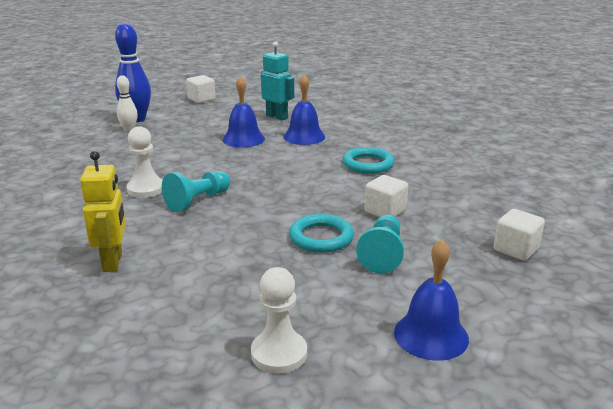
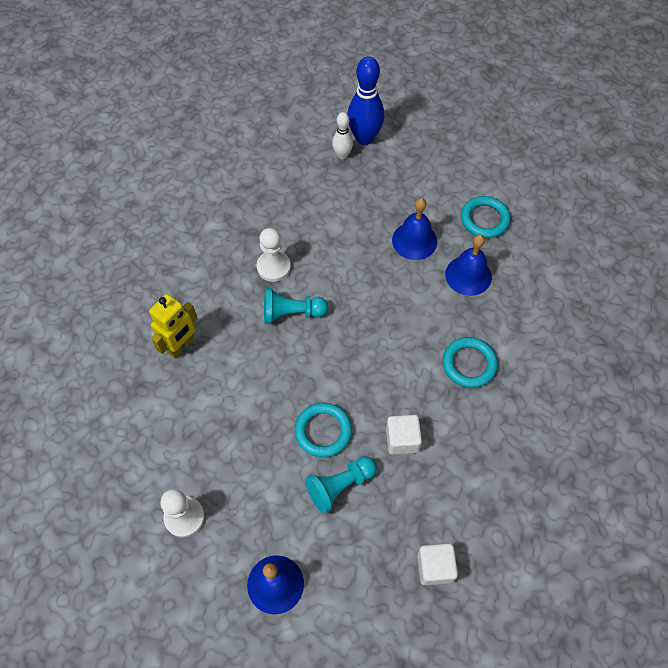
camera: 45 degrees right, 35 degrees up
white cube [186,75,216,103] -> none
turquoise robot [261,41,294,120] -> turquoise ring [461,196,510,238]

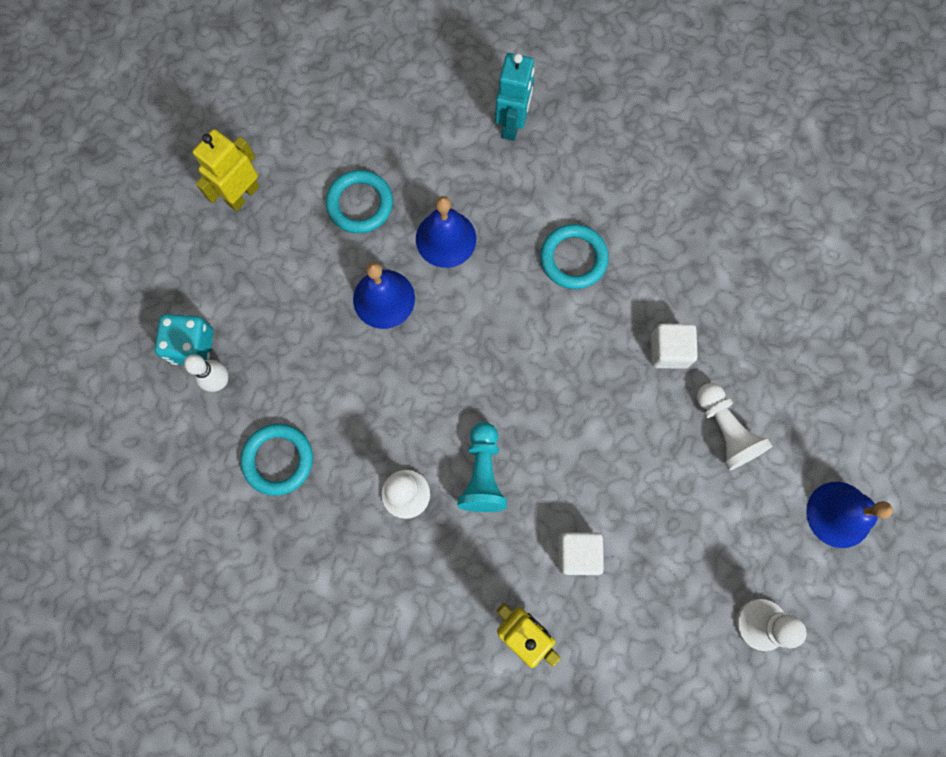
camera: 85 degrees left, 15 degrees up
turquoise ring [294,402,352,457] -> turquoise ring moved to [241,424,313,496]
turquoise pawn [305,456,377,514] -> white pawn [697,383,773,470]
blue bowling pin [347,56,384,145] -> turquoise dice [154,314,213,365]
white cube [417,543,458,585] -> white cube moved to [558,532,604,575]
none -> yellow robot [193,129,260,211]
none -> turquoise robot [495,53,535,141]

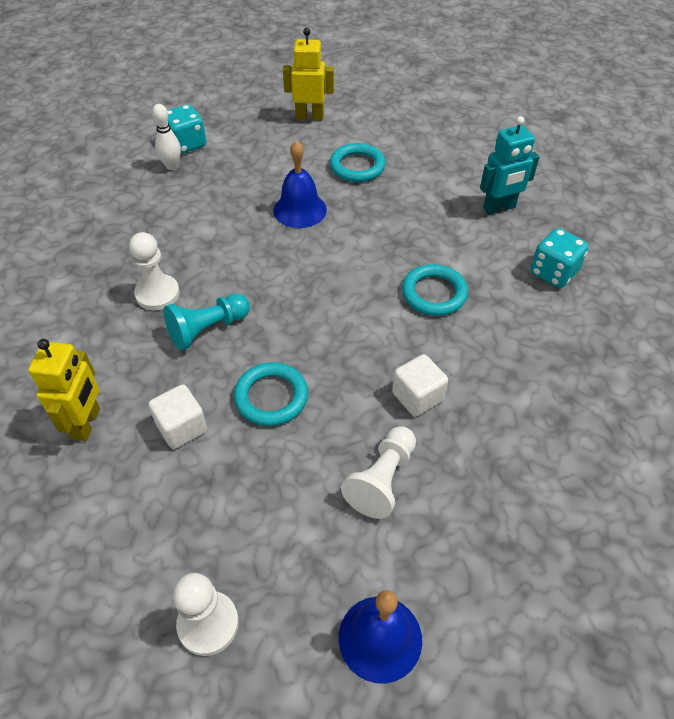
camera: 55 degrees right, 25 degrees down
turquoise ring [241,424,313,496] -> turquoise ring moved to [234,362,308,426]
blue bell [416,196,476,268] -> none
none -> turquoise dice [530,228,589,288]

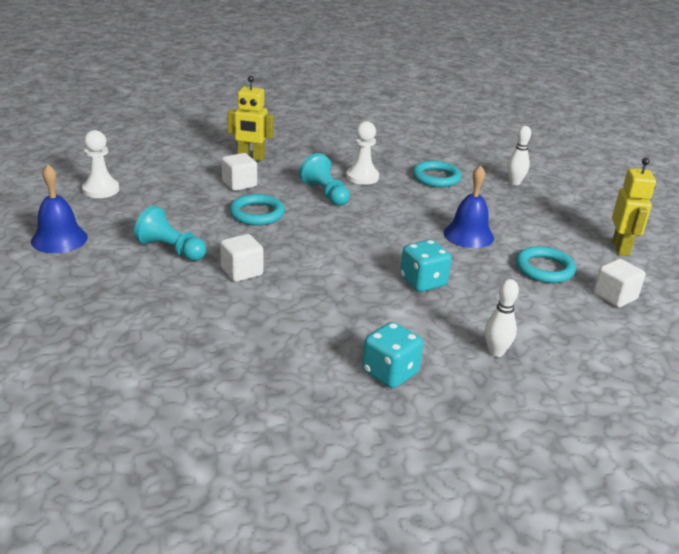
camera: 90 degrees right, 20 degrees down
turquoise dice [167,104,206,154] -> turquoise dice moved to [400,240,452,292]
white pawn [341,426,416,519] -> turquoise pawn [134,206,206,261]
turquoise ring [402,264,468,316] -> turquoise ring moved to [412,161,462,187]
turquoise robot [480,116,539,215] -> white bowling pin [485,279,519,357]
none -> white cube [594,259,646,308]

